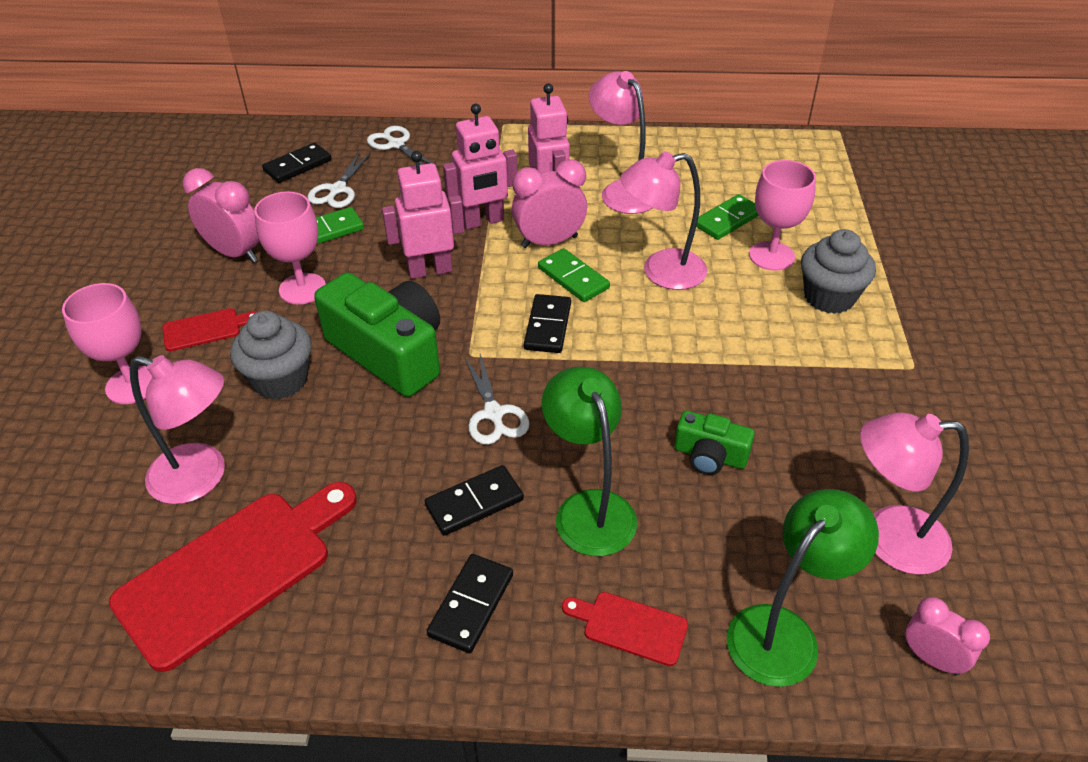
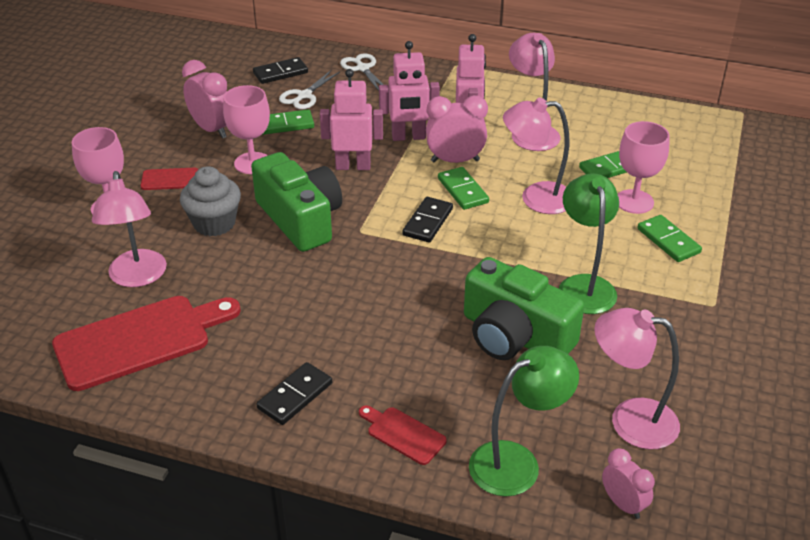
camera: 15 degrees right, 5 degrees down
pink lamp [130,355,225,504] -> pink lamp turned 45 degrees clockwise [92,171,167,287]
black domino [425,465,524,536] -> none
white scissors [464,354,530,445] -> none
green lamp [542,367,637,556] -> green lamp moved to [559,173,619,314]
green camera [674,411,755,475] -> green camera [464,257,584,360], size x1.97
grey cupcake [801,229,876,314] -> green domino [637,215,702,262]

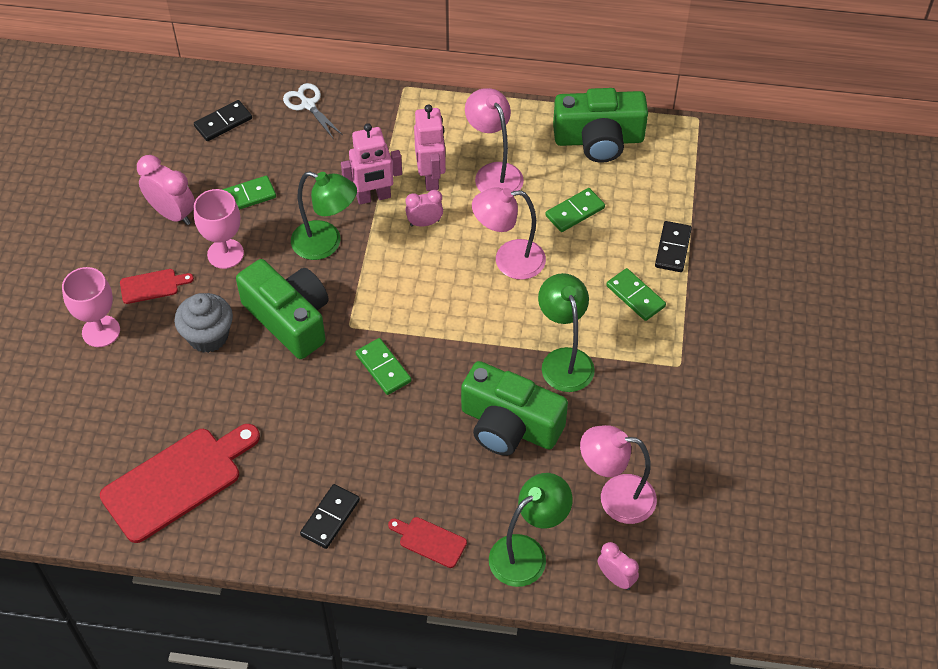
camera: 10 degrees left, 15 degrees up
pink lamp [92,171,167,287] -> none
white scissors [279,70,340,109] -> none
pink robot [320,69,383,170] -> green lamp [291,171,357,260]
black domino [403,197,453,243] -> black domino moved to [655,221,692,272]
pink clock [426,95,488,163] -> pink clock [405,190,443,227], size x0.63
green domino [438,167,489,210] -> green domino moved to [356,338,411,395]
pink goblet [618,121,669,214] -> none
none -> green camera [553,88,648,163]

